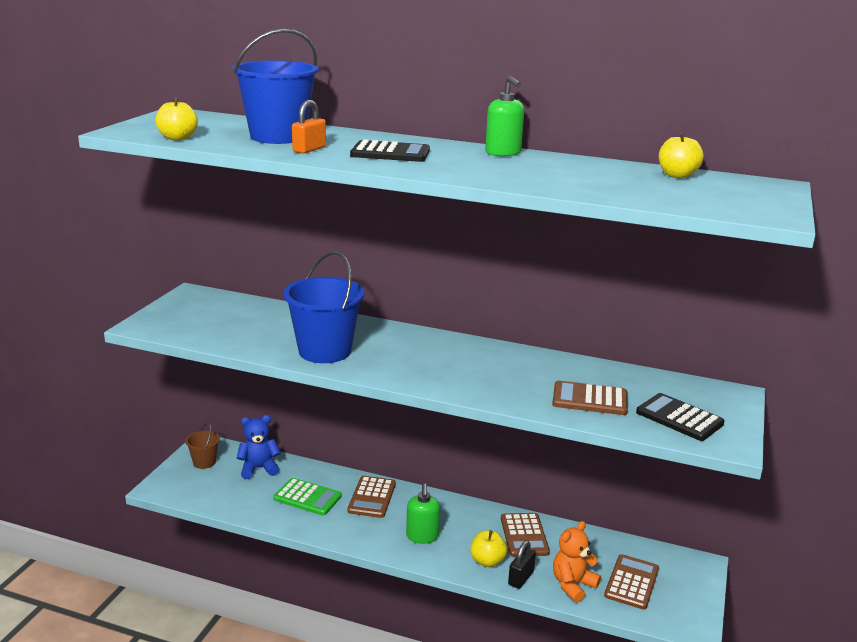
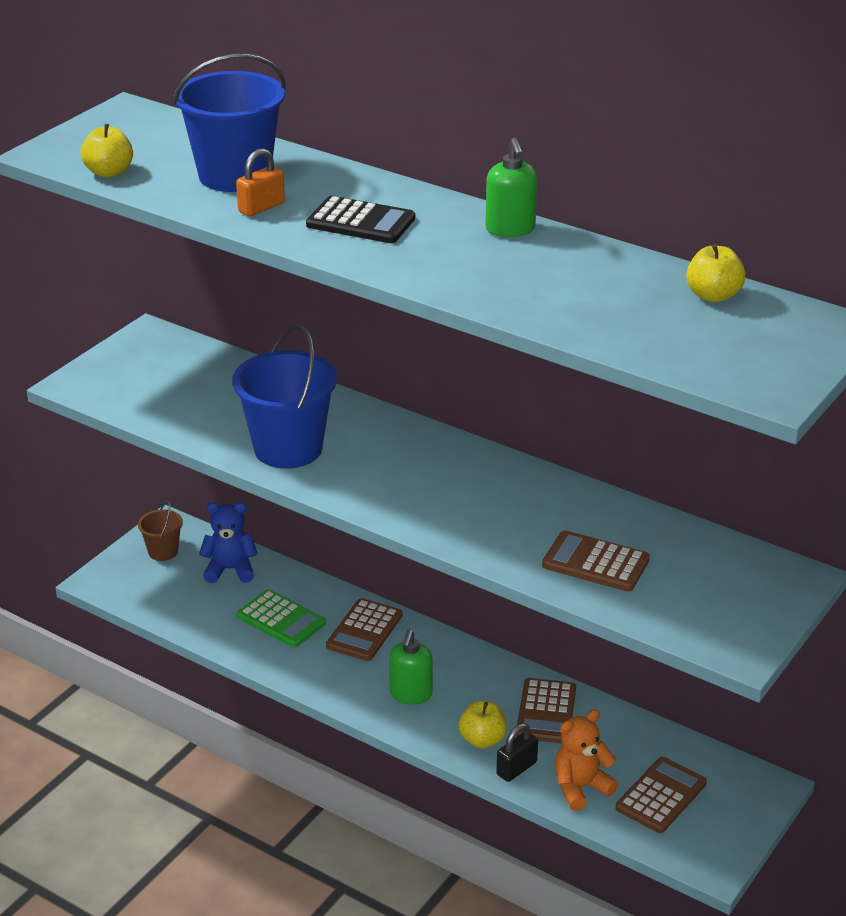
camera: 15 degrees right, 10 degrees up
black calculator [636,393,725,441] -> none

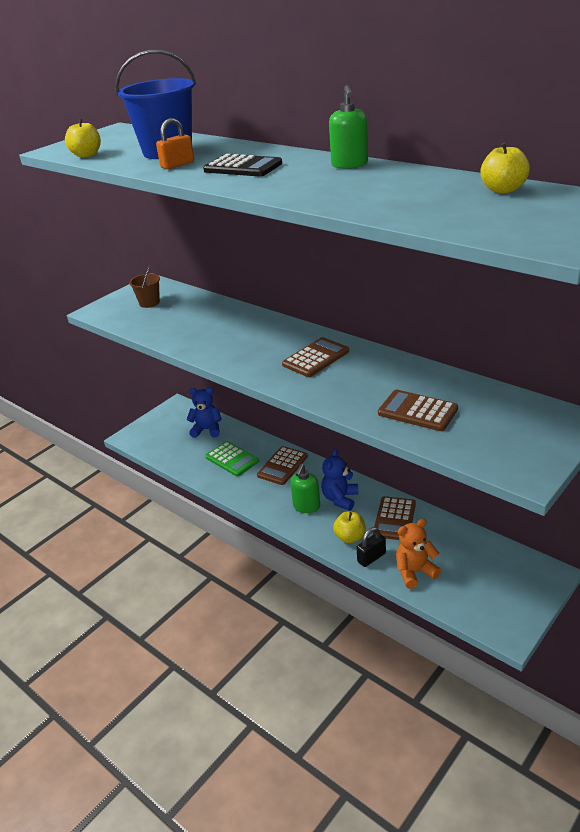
camera: 10 degrees right, 0 degrees up
brown bucket [138,501,183,561] -> brown bucket moved to [129,265,160,308]
blue bucket [232,324,337,469] -> none
brown calculator [616,757,707,833] -> brown calculator moved to [282,337,349,377]
none -> blue teddy bear [321,449,358,511]

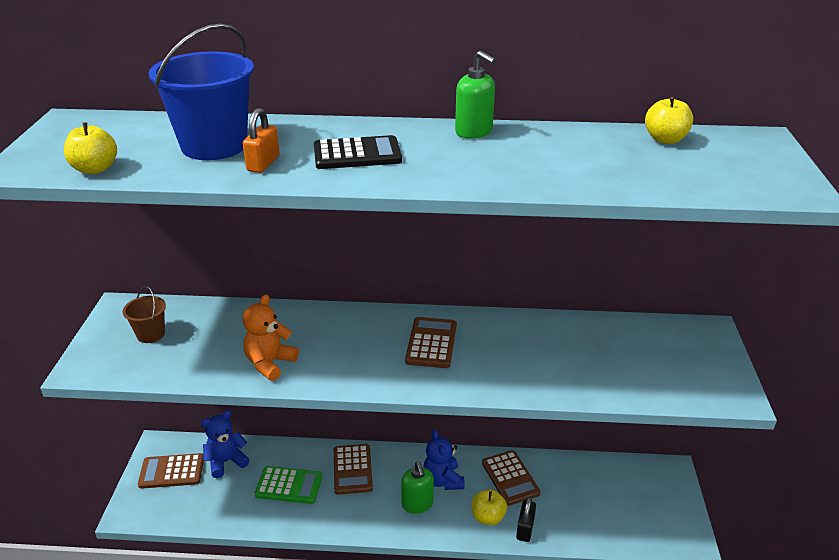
camera: 40 degrees left, 0 degrees up
brown calculator [378,390,458,431] -> brown calculator moved to [138,453,204,489]
orange teddy bear [396,518,441,589] -> orange teddy bear moved to [243,294,299,381]

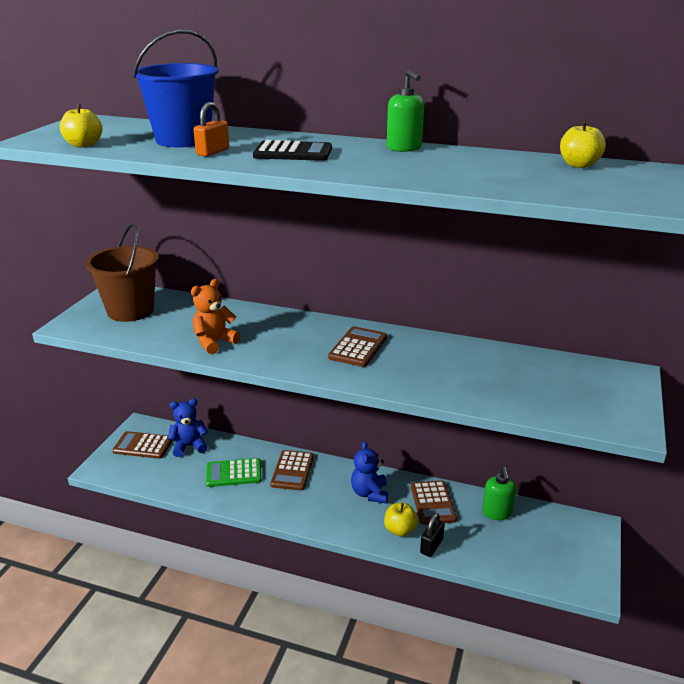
camera: 15 degrees right, 5 degrees down
brown bucket [123,286,166,343] -> brown bucket [85,223,159,322], size x1.99
green calculator [255,466,322,504] -> green calculator turned 150 degrees clockwise [206,458,262,487]
green soap dispenser [401,461,434,514] -> green soap dispenser moved to [482,467,516,520]

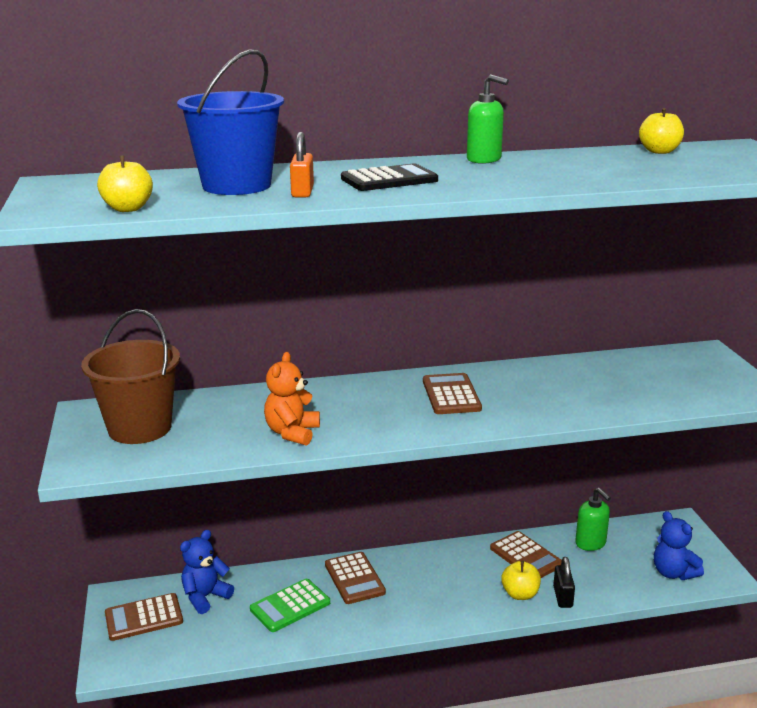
camera: 30 degrees left, 5 degrees down
blue teddy bear [351,441,388,503] -> blue teddy bear moved to [654,511,704,580]

